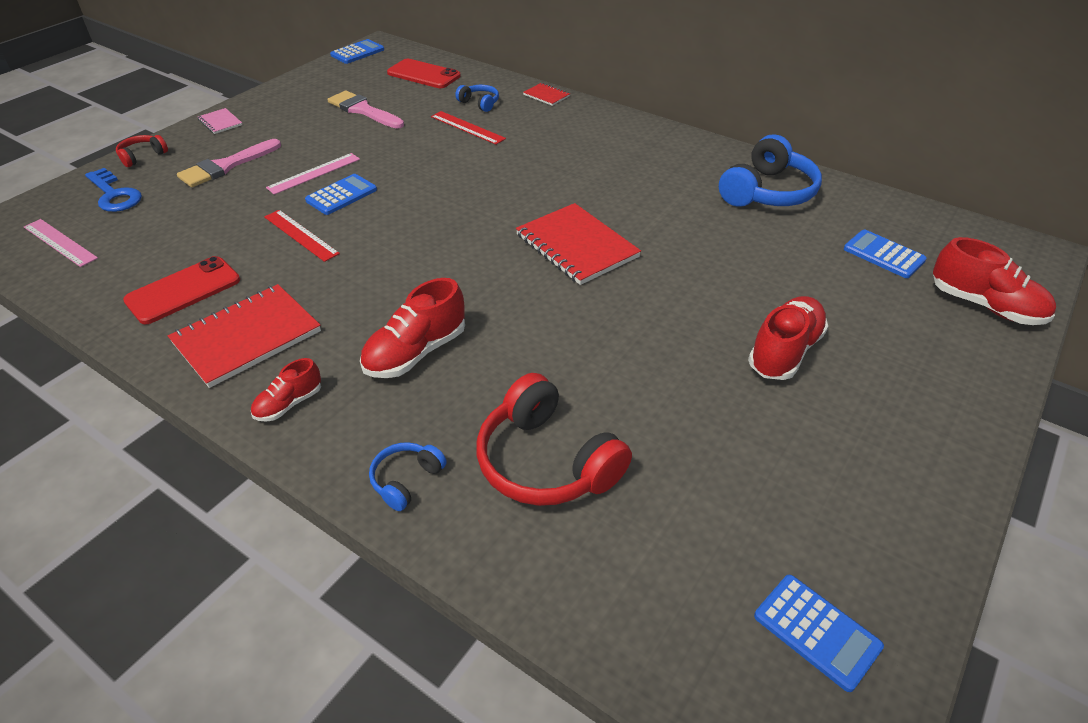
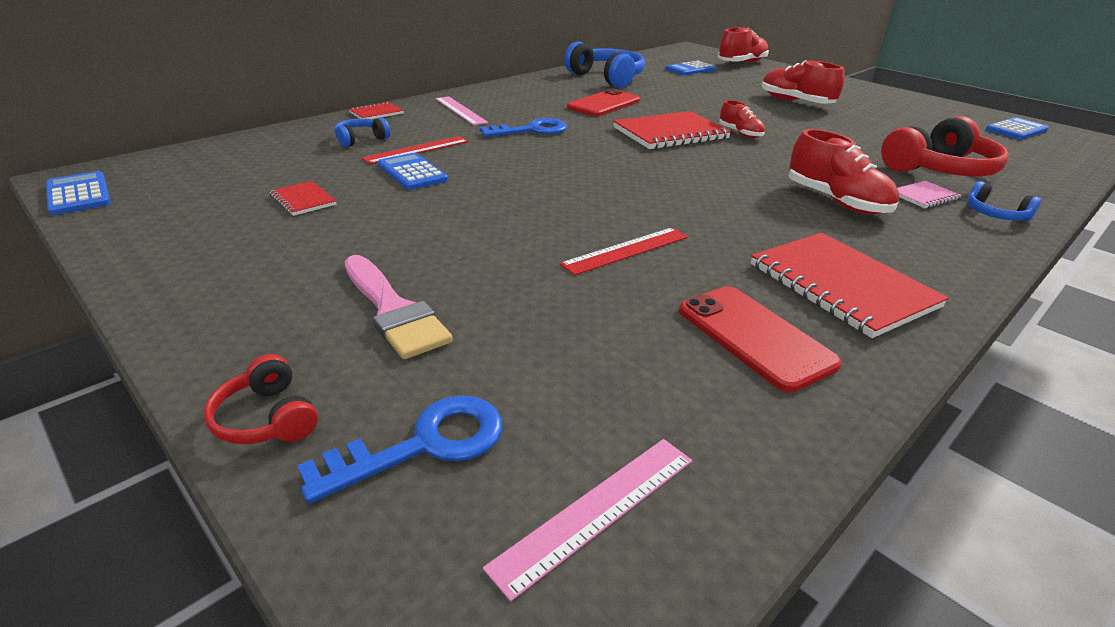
camera: 80 degrees left, 10 degrees down
pink notebook [198,108,242,134] -> pink notebook moved to [897,181,962,208]
red shoe [251,358,321,422] -> red shoe moved to [719,100,765,138]
pink ruler [266,153,360,195] -> pink ruler moved to [435,96,488,125]
blue calculator [305,174,377,215] -> blue calculator moved to [378,153,448,190]
pink brush [327,91,404,129] -> red notebook [270,181,336,216]
red phone [387,59,461,88] -> red phone moved to [567,88,640,116]
none -> blue key [480,118,567,137]

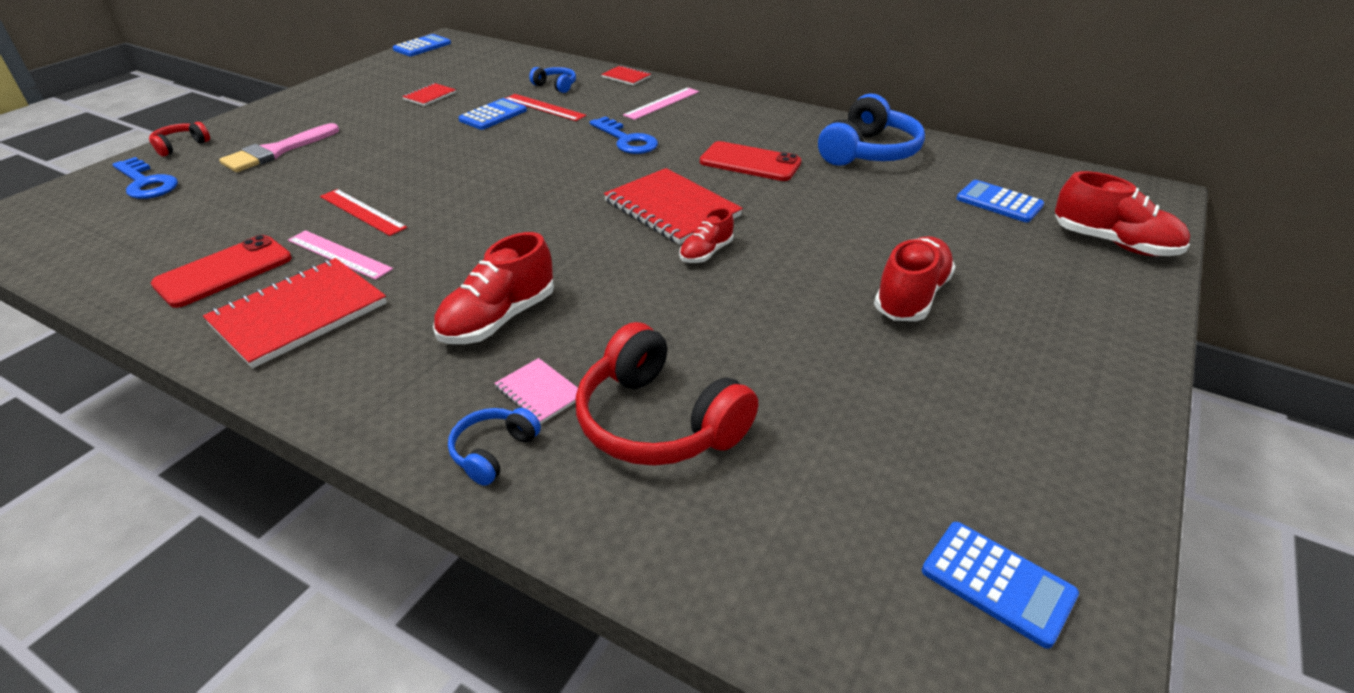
camera: 75 degrees right, 5 degrees up
pink ruler [483,439,692,601] -> pink ruler moved to [288,230,393,280]

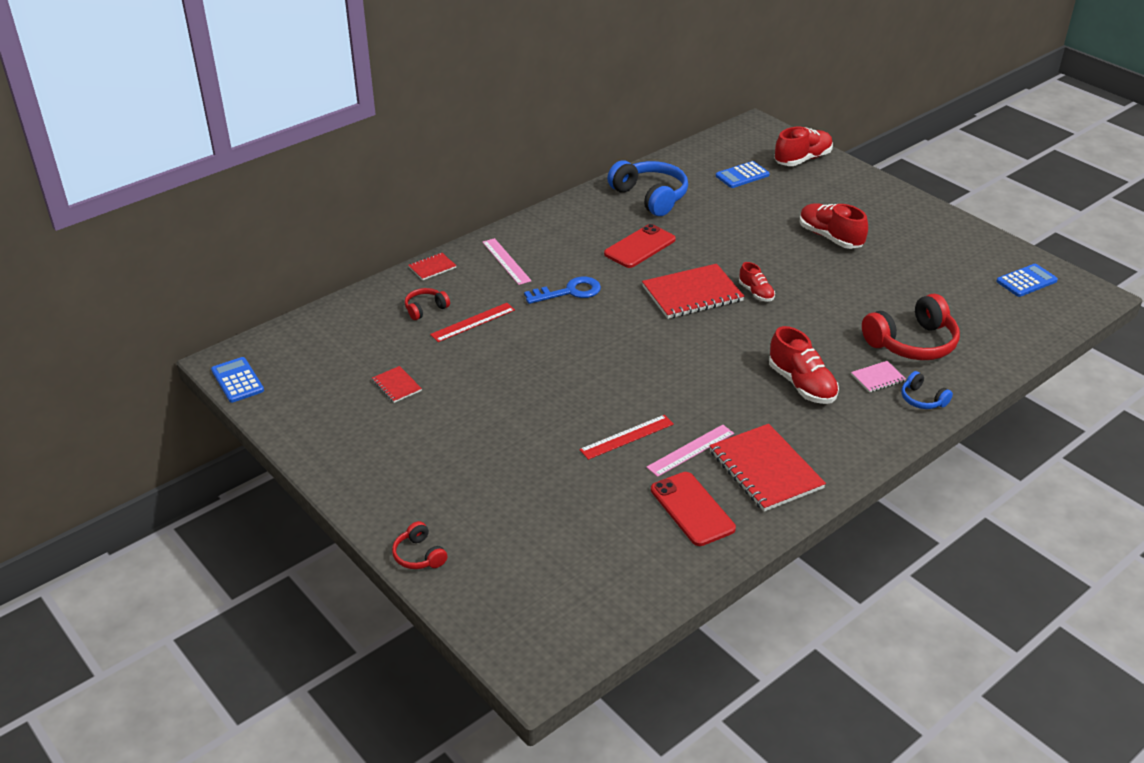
camera: 70 degrees left, 0 degrees up
blue key [112,157,178,199] -> none
pink brush [219,123,339,172] -> none
blue calculator [458,98,527,130] -> none
blue headphones [529,67,576,93] -> red headphones [405,288,450,320]

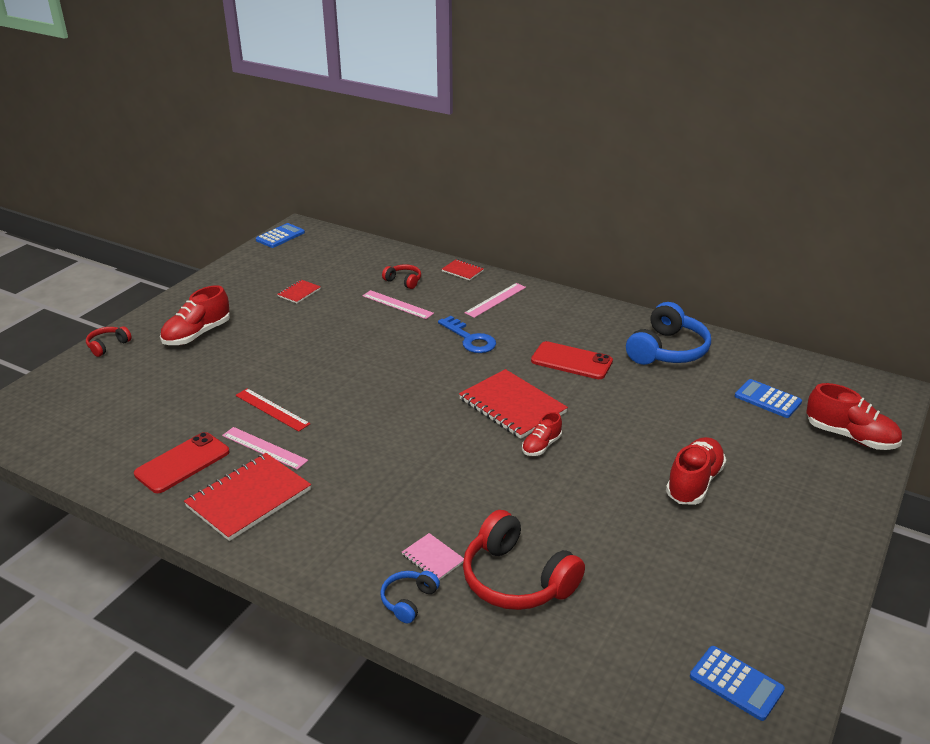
camera: 70 degrees right, 5 degrees down
red ruler [430,303,515,342] -> pink ruler [363,290,434,319]
red shoe [769,326,839,404] -> red shoe moved to [160,285,230,345]

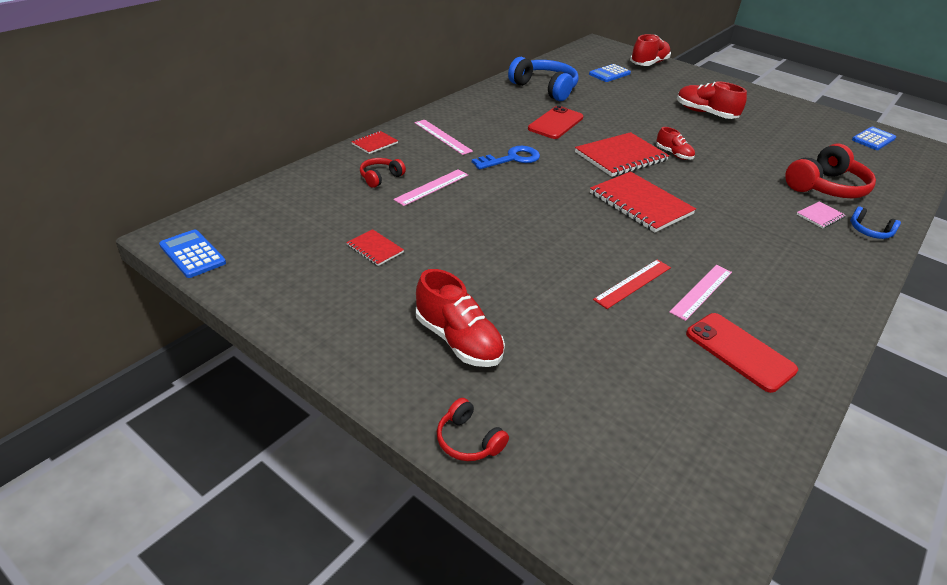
camera: 85 degrees left, 5 degrees up
red notebook [184,453,311,541] -> red notebook moved to [590,172,696,233]

